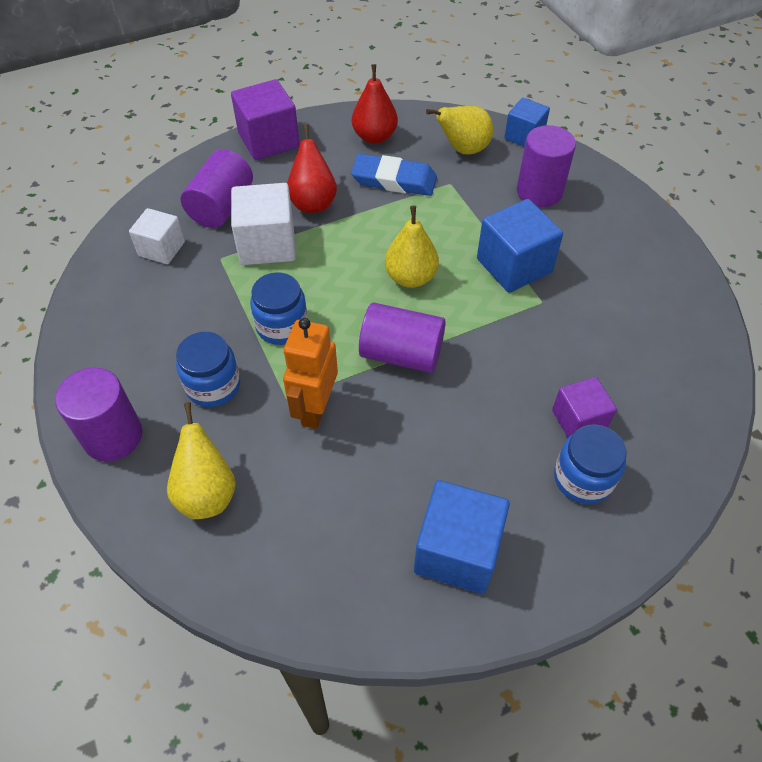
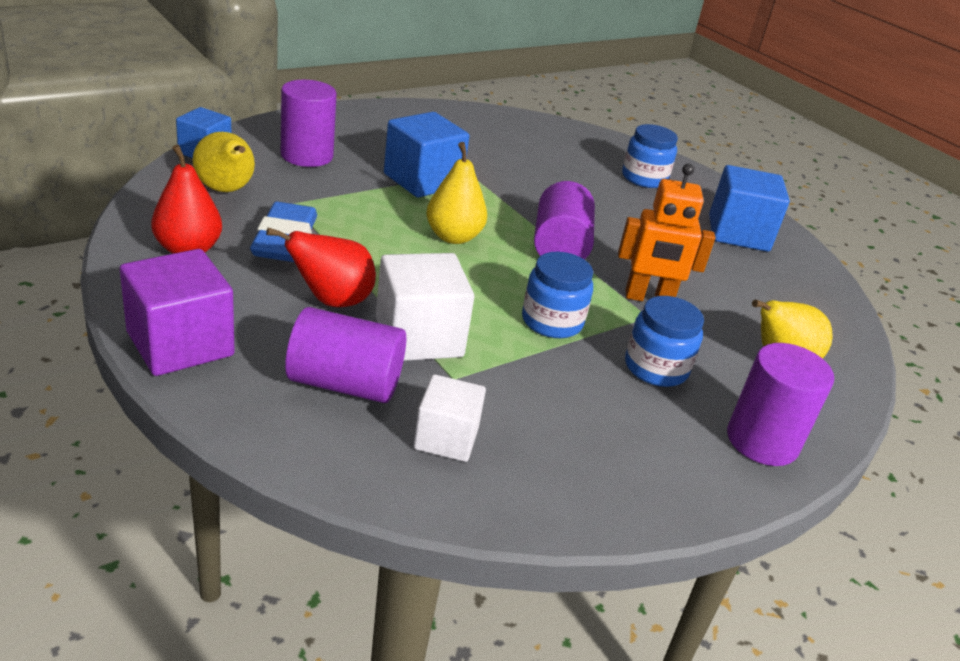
camera: 105 degrees left, 20 degrees down
purple cube [552,377,617,438] -> none

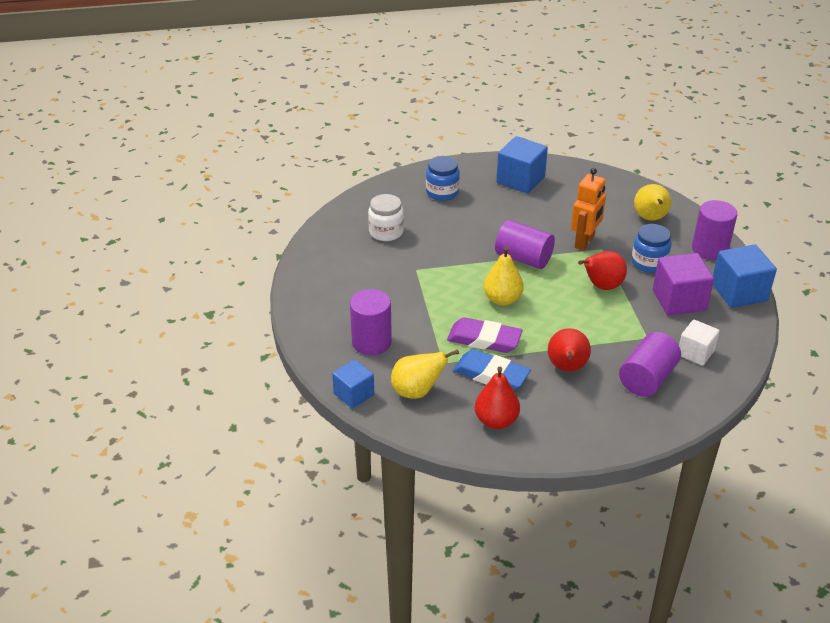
camera: 60 degrees left, 5 degrees up
purple cube [120,249,235,376] -> purple cube moved to [653,253,714,316]
white cube [376,253,474,361] -> none
blue cube [384,112,470,198] -> blue cube moved to [713,244,777,308]
blue jar [522,252,593,338] -> red pear [578,251,627,290]
none -> white jar [368,194,404,241]
none -> purple eraser [447,317,523,353]

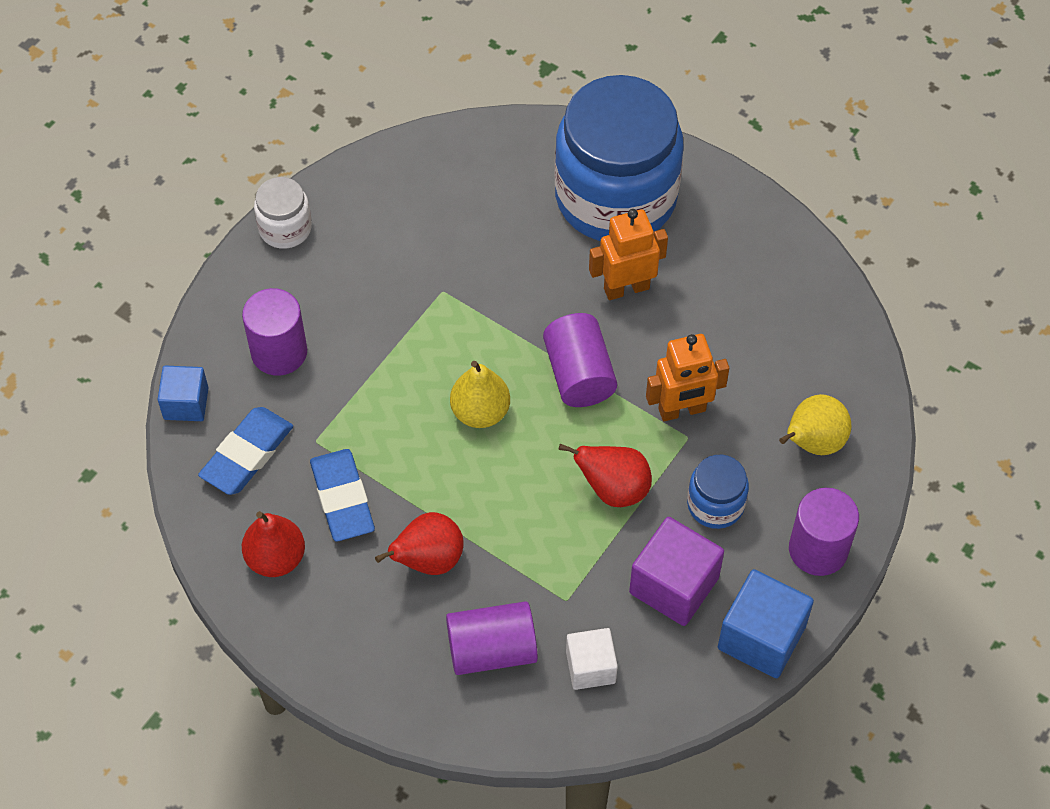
camera: 45 degrees right, 20 degrees up
white jar [368,194,404,241] -> white jar moved to [254,177,312,249]
yellow pear [391,349,459,399] -> blue eraser [198,407,293,495]
blue jar [426,156,460,201] -> blue jar [555,75,684,241], size x2.31
purple eraser [447,317,523,353] -> none
blue cube [496,136,548,194] -> none
none -> orange robot [589,209,668,300]

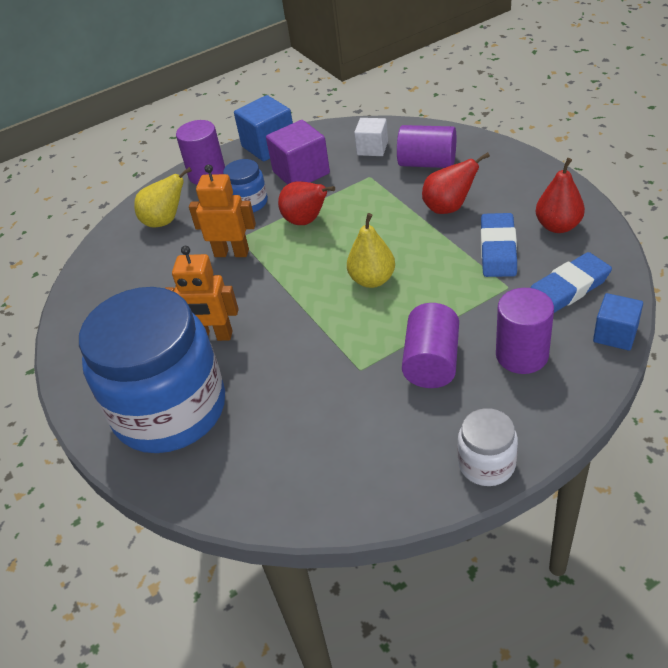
camera: 150 degrees left, 15 degrees down
purple cylinder [543,313,617,407] -> purple cylinder moved to [402,303,459,388]

